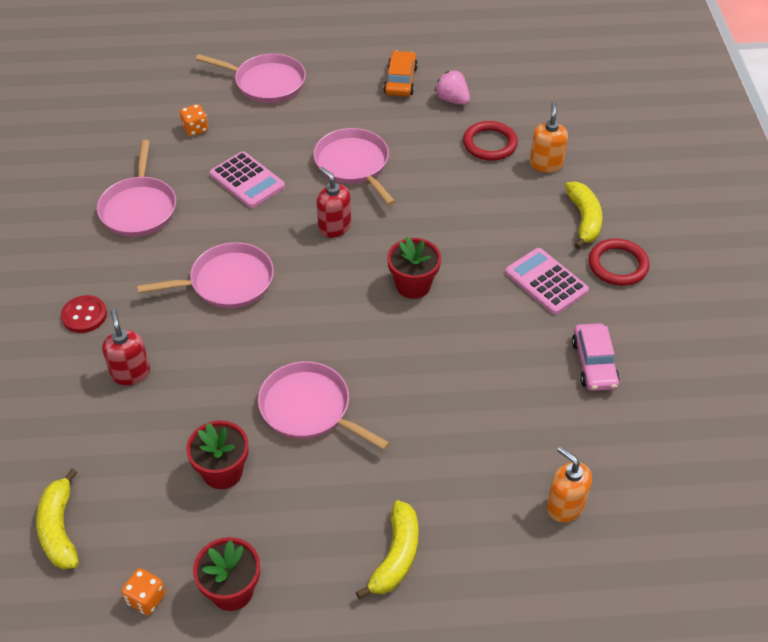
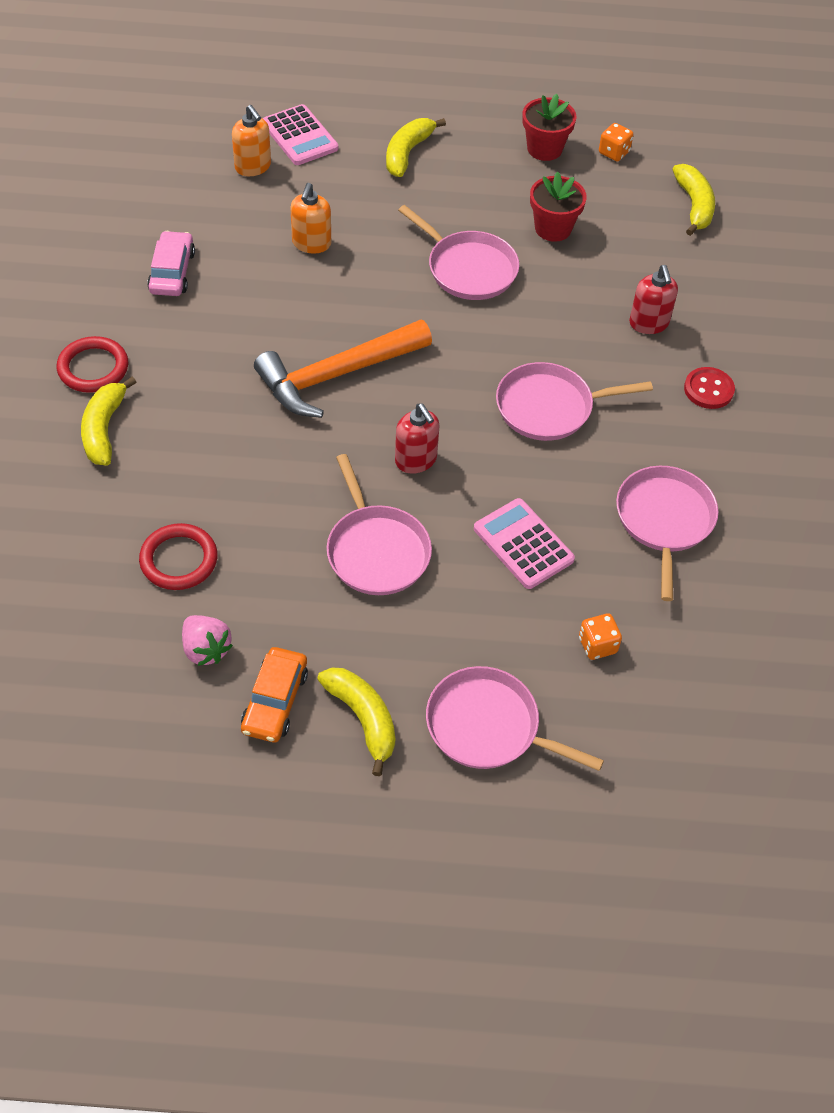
camera: 175 degrees left, 5 degrees up
red flower pot [387,236,441,299] -> orange hammer [254,320,432,418]
pink calculator [505,248,589,314] -> pink calculator moved to [263,104,338,165]
orange soap dispenser [530,102,568,173] -> orange soap dispenser moved to [290,183,331,253]
none -> yellow banana [317,667,395,776]

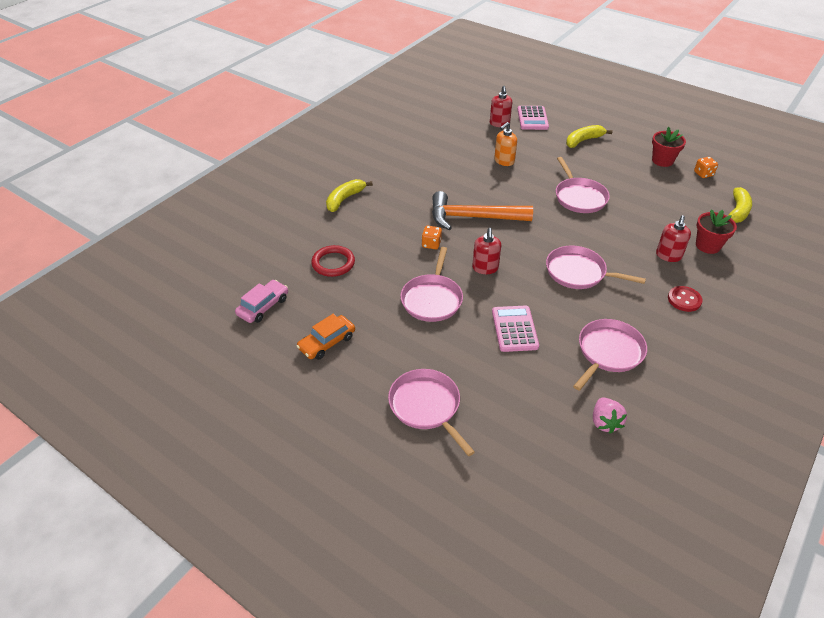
camera: 35 degrees right, 10 degrees down
red ring [57,336,128,393] -> none
pink car [147,231,195,296] -> pink car moved to [235,280,288,323]
pink strawberry [182,615,233,666] -> pink strawberry moved to [593,398,627,434]
orange soap dispenser [232,105,271,176] -> red soap dispenser [490,86,512,127]
yellow banana [317,667,395,776] -> none
red flower pot [530,172,587,242] -> red flower pot moved to [696,209,737,254]
orange dice [579,614,622,660] -> orange dice moved to [422,226,442,249]

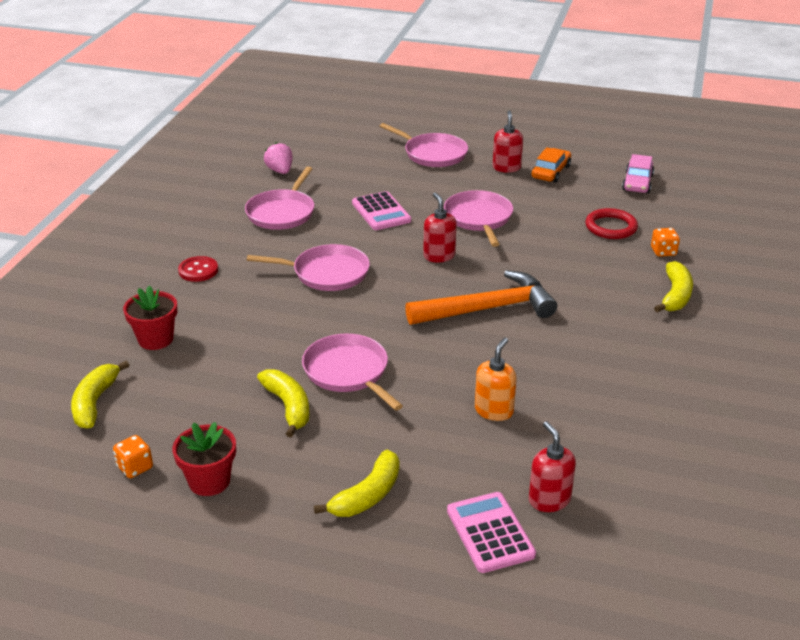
camera: 160 degrees right, 10 degrees down
orange dice [422,226,442,249] -> orange dice moved to [651,228,680,257]
red soap dispenser [656,215,691,262] -> red soap dispenser moved to [493,110,523,173]
none -> yellow banana [257,369,309,437]

